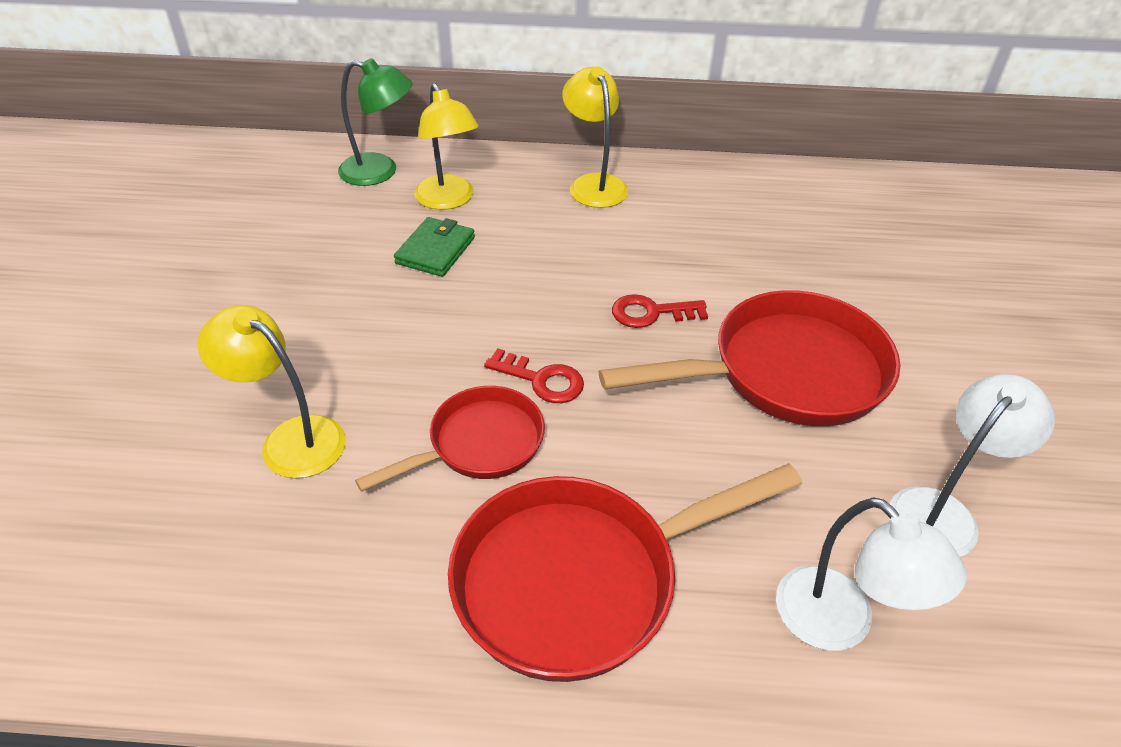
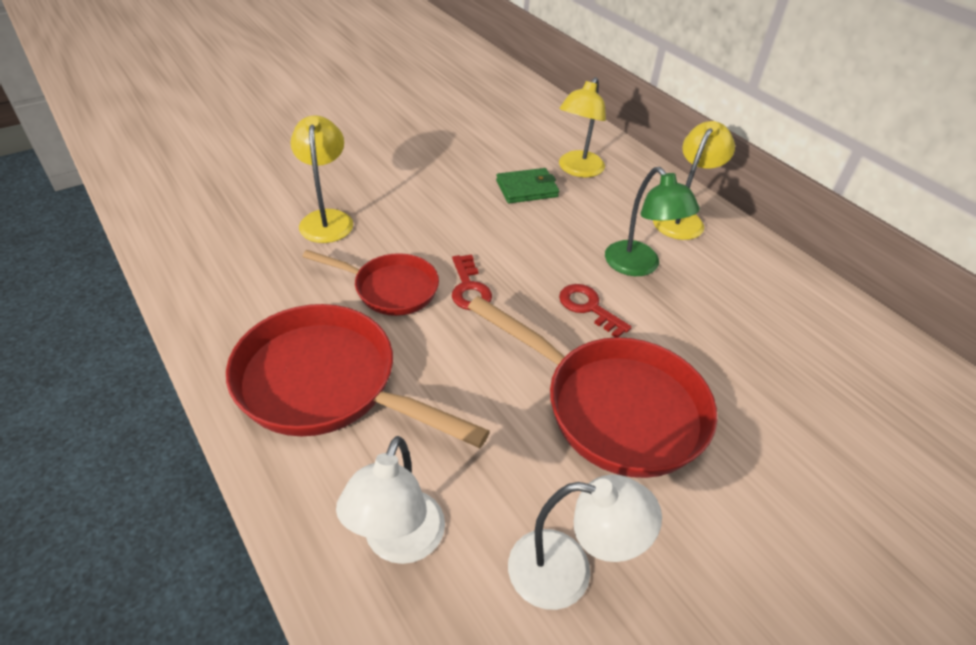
camera: 50 degrees right, 0 degrees up
green lamp [338,58,413,186] -> green lamp moved to [605,167,700,276]

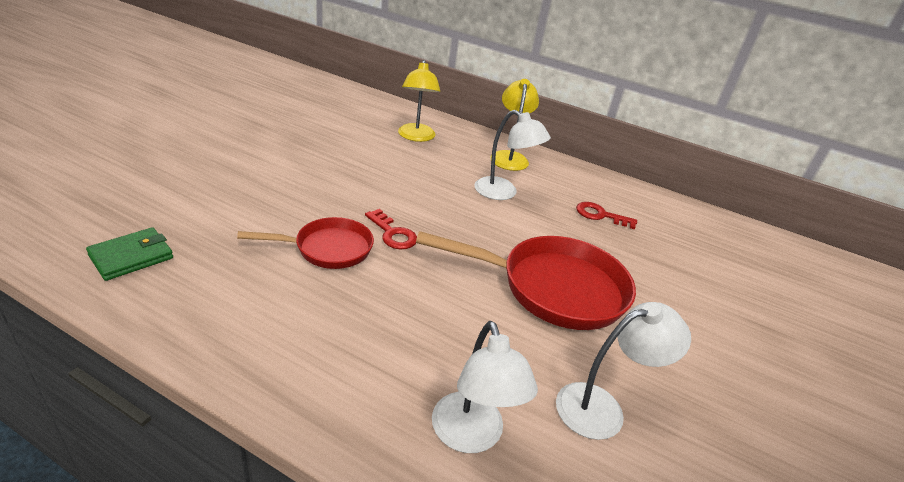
camera: 30 degrees left, 10 degrees down
red pan [226,304,490,448] -> none
yellow lamp [290,115,353,243] -> none
green wallet [496,168,559,203] -> green wallet moved to [86,227,173,281]
red key [559,284,632,337] -> red key moved to [576,202,637,229]
green lamp [605,167,700,276] -> white lamp [474,110,551,200]

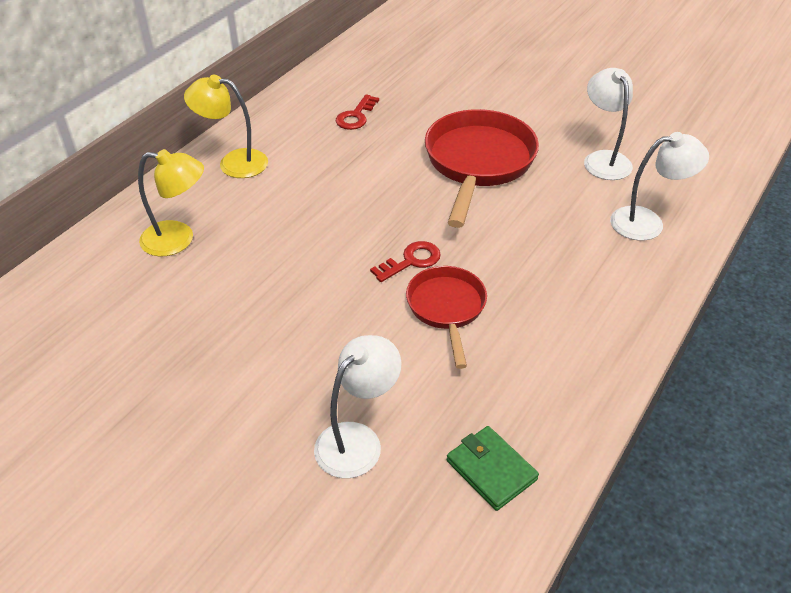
camera: 80 degrees left, 10 degrees up
white lamp [474,110,551,200] -> white lamp moved to [314,335,402,478]

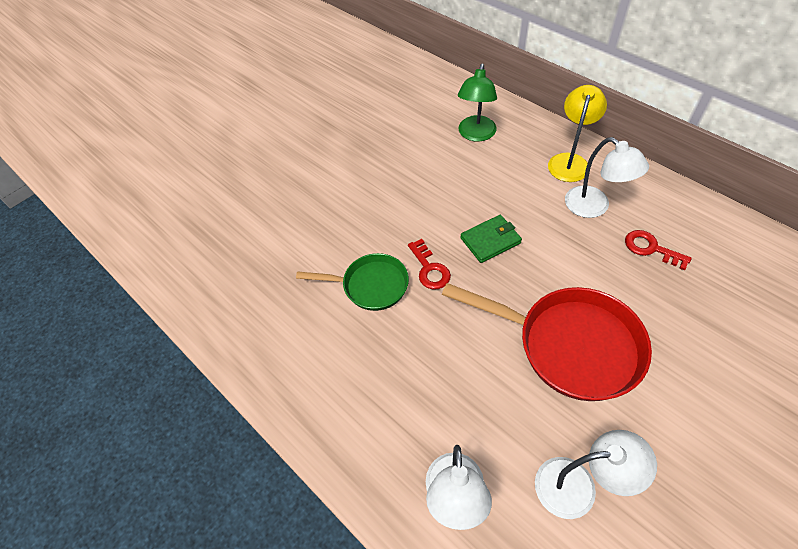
camera: 105 degrees right, 10 degrees up
yellow lamp [138,149,204,257] -> green lamp [458,64,497,142]
white lamp [314,335,402,478] -> white lamp moved to [565,137,649,218]
red pan [406,266,487,369] -> green pan [296,253,409,311]
green wallet [447,426,539,511] -> green wallet moved to [460,215,522,263]

